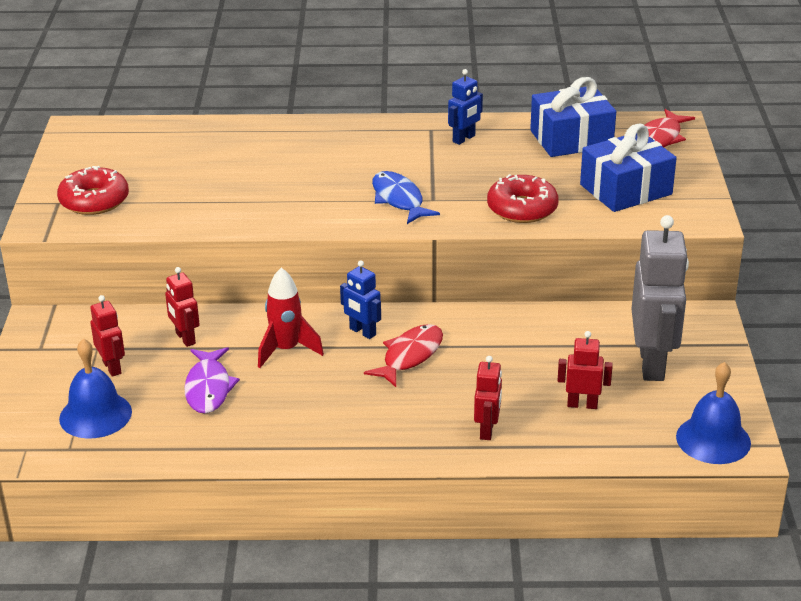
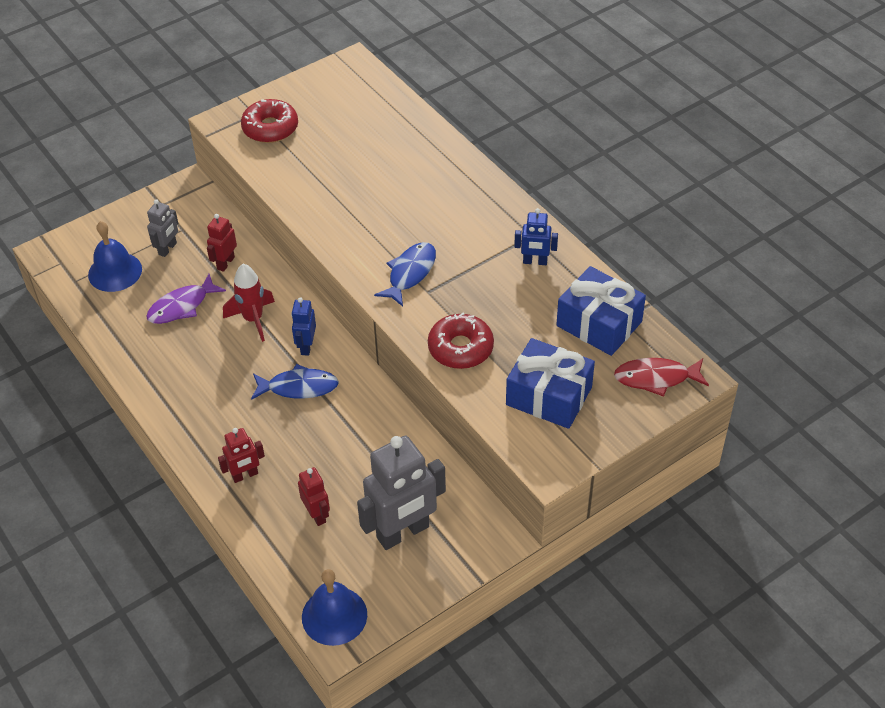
camera: 55 degrees right, 15 degrees up
red robot [90,295,125,377] -> grey robot [147,199,178,257]
red fish [364,324,443,387] -> blue fish [251,364,339,400]

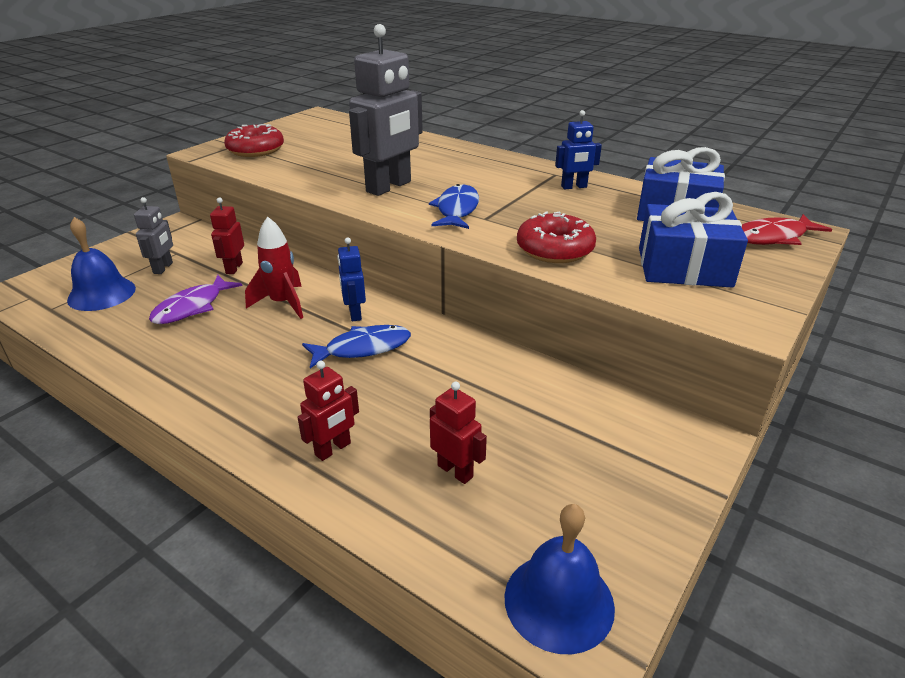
camera: 20 degrees left, 15 degrees down
grey robot [357,436,446,550] -> grey robot moved to [349,24,423,196]

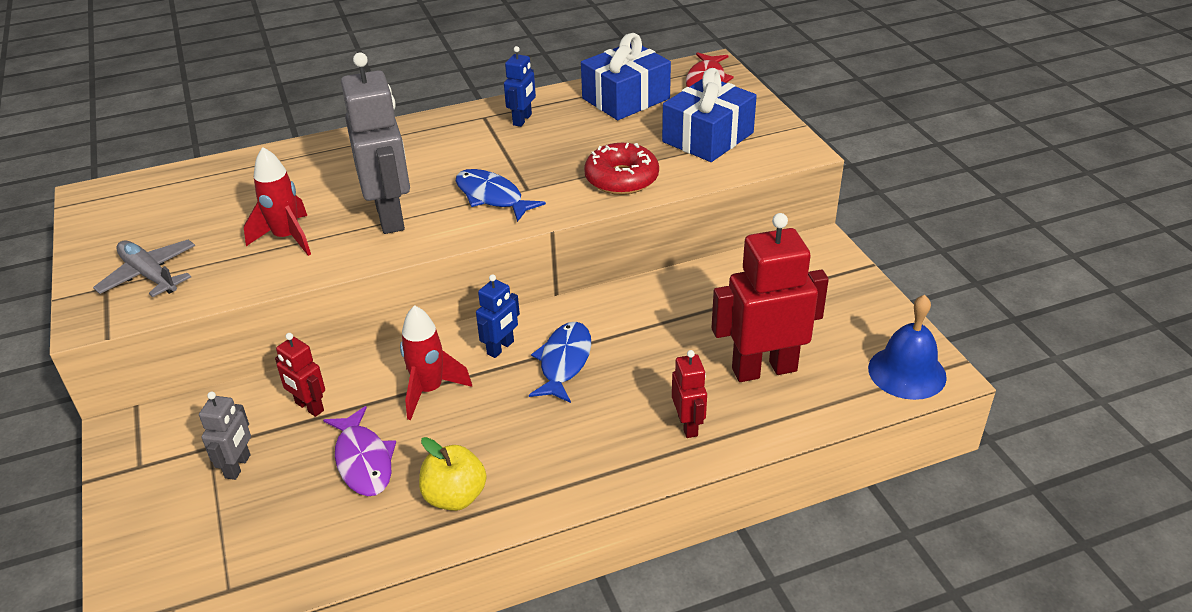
camera: 55 degrees left, 5 degrees up
blue bell [67,217,136,311] -> none
grey robot [134,197,173,274] -> grey robot turned 60 degrees clockwise [199,392,251,480]
red donut [224,124,284,157] -> grey plane [93,240,195,297]
blue robot [337,238,366,321] -> blue robot turned 75 degrees counterclockwise [476,274,520,358]
red robot [430,382,487,484] -> red robot [711,213,829,382], size x1.97
none -> red rocket [244,147,311,256]
none -> yellow apple [419,437,487,511]

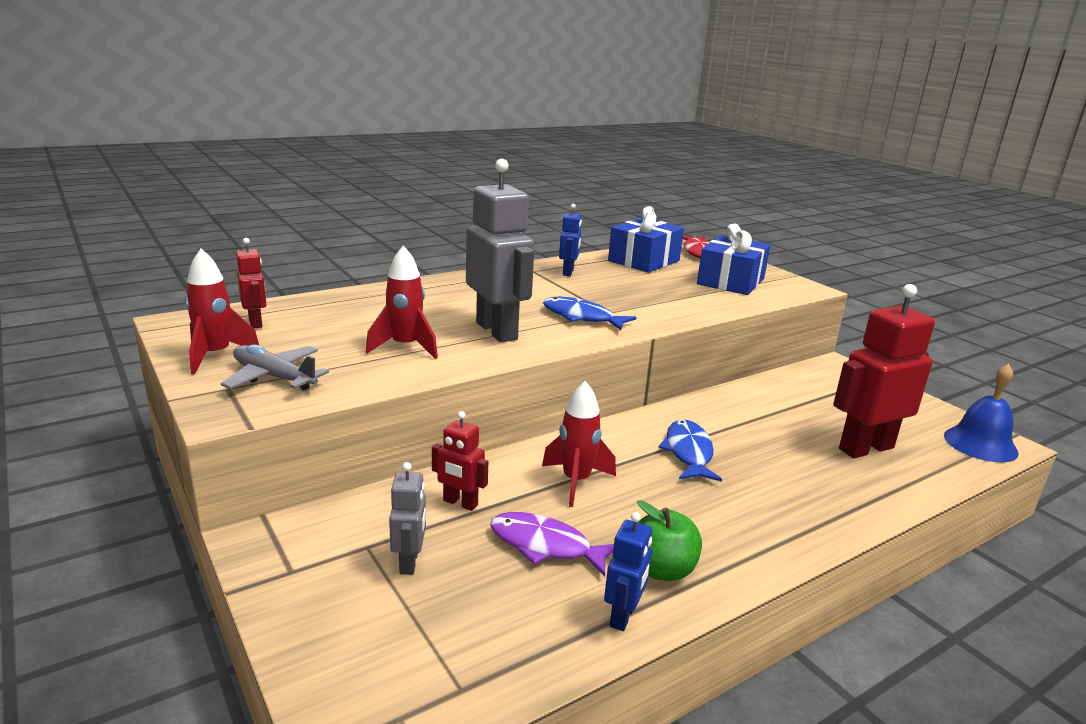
camera: 15 degrees left, 15 degrees down
purple fish [323,406,396,496] -> purple fish turned 150 degrees clockwise [490,512,614,576]
yellow apple [419,437,487,511] -> green apple [637,500,702,581]
blue robot [476,274,520,358] -> blue robot moved to [604,512,652,631]
red donut [584,143,659,195] -> none
red robot [672,350,707,438] -> red robot moved to [236,238,266,328]
none -> red rocket [185,249,259,375]

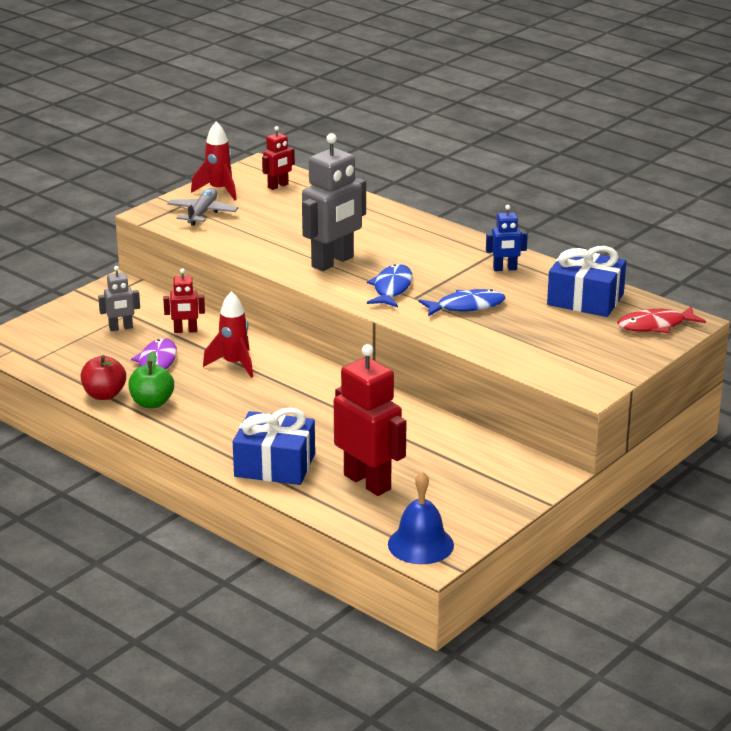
camera: 75 degrees right, 5 degrees up
red rocket [366,245,438,359] -> none
red robot [432,411,488,511] -> red robot turned 105 degrees counterclockwise [163,268,205,333]
blue robot [604,512,652,631] -> red apple [81,355,126,400]
blue fish [658,419,722,482] -> blue fish moved to [419,289,505,316]
blue gift [697,224,770,295] -> blue gift moved to [233,407,315,485]

